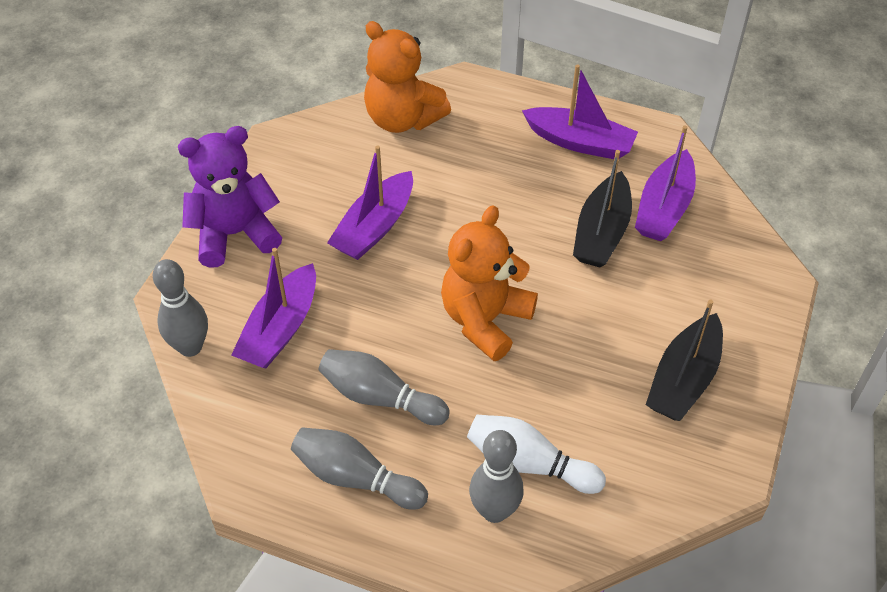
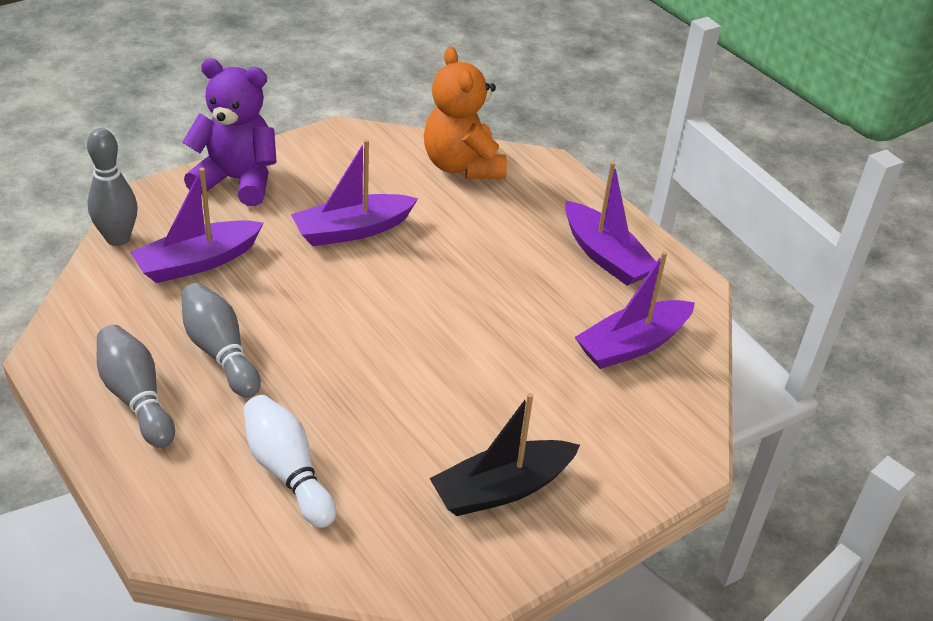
camera: 30 degrees right, 10 degrees down
orange teddy bear [441,206,538,361] -> none
grey bowling pin [469,430,524,523] -> none
black boat [573,150,632,267] -> none

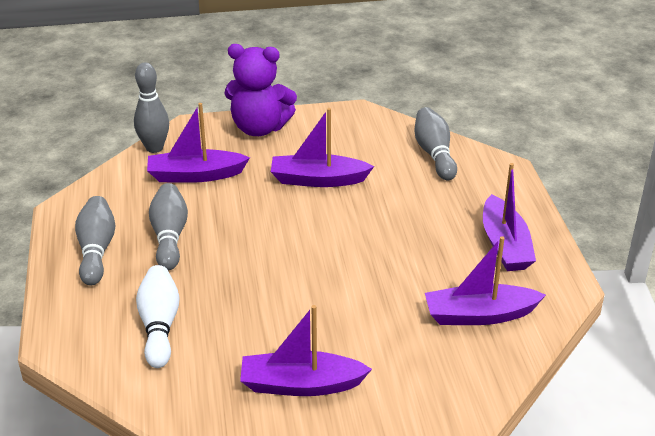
camera: 30 degrees right, 5 degrees down
purple teddy bear [182,58,277,206] -> purple teddy bear turned 150 degrees clockwise [224,44,297,136]
orange teddy bear [424,47,507,179] -> grey bowling pin [414,107,457,180]
black boat [429,393,580,516] -> purple boat [240,305,372,396]

